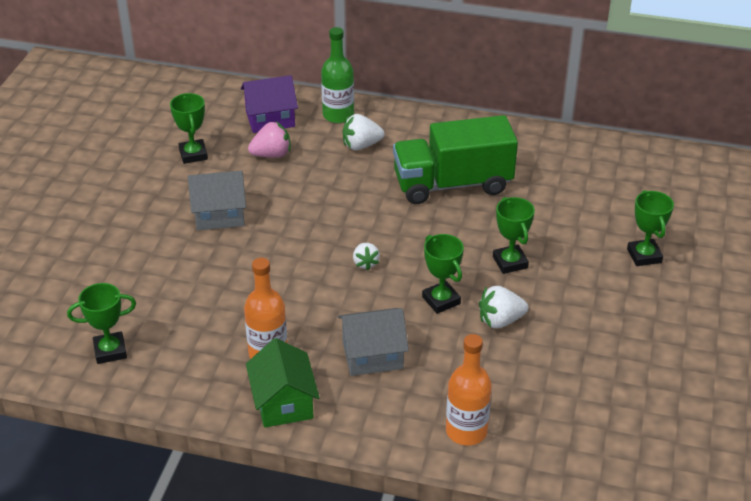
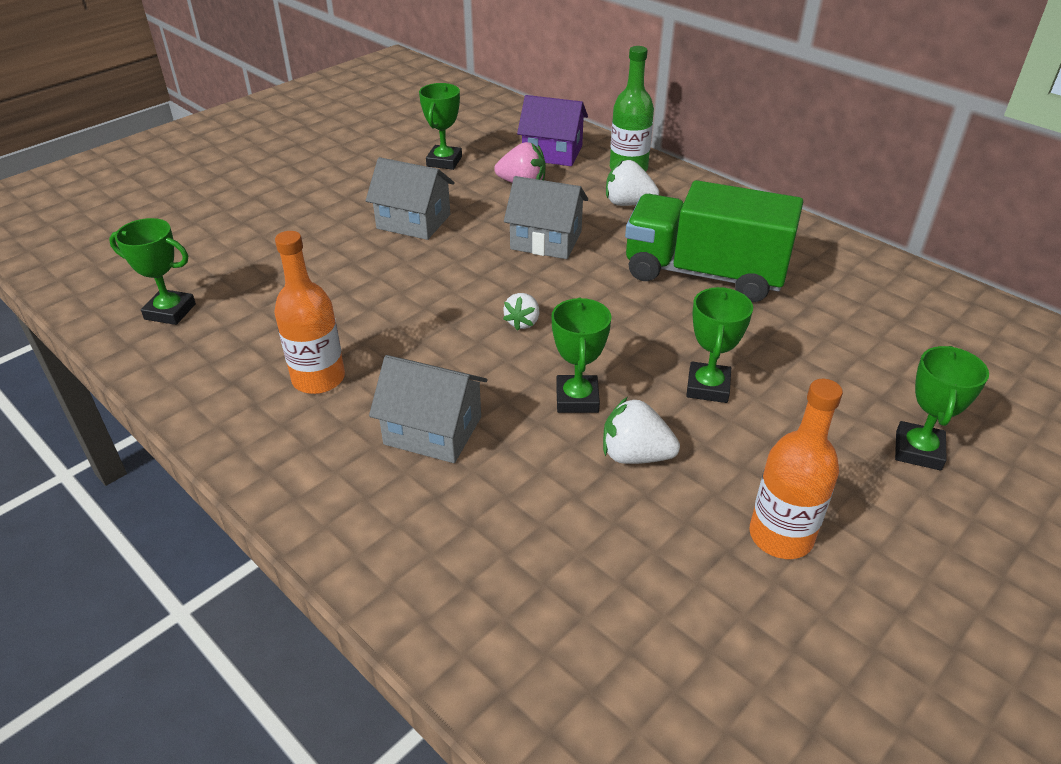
camera: 30 degrees right, 0 degrees up
green house [246,338,320,428] -> none
orange bottle [446,334,492,446] -> orange bottle moved to [750,379,843,559]
none -> grey house [504,176,588,259]

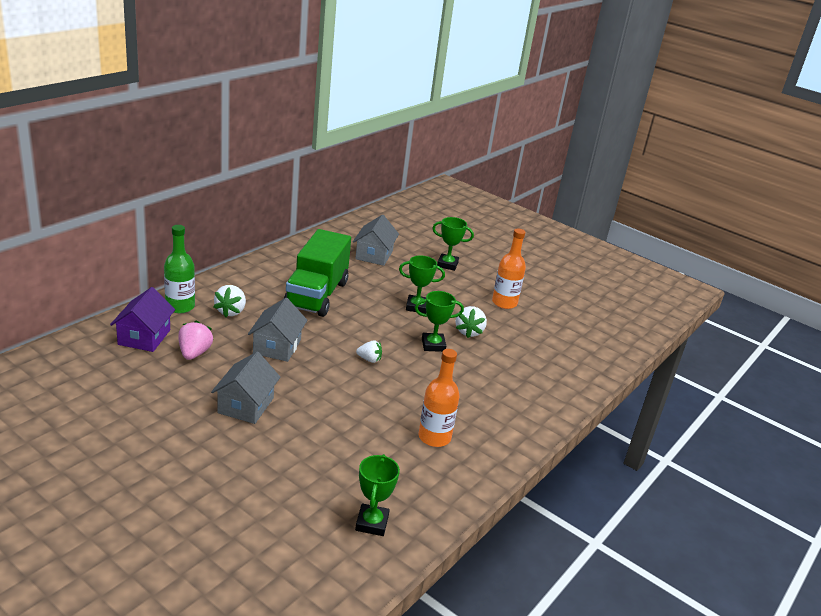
camera: 100 degrees left, 10 degrees down
grey house [369,355,488,463] -> grey house moved to [353,215,399,266]
green trophy [419,83,462,170] -> none

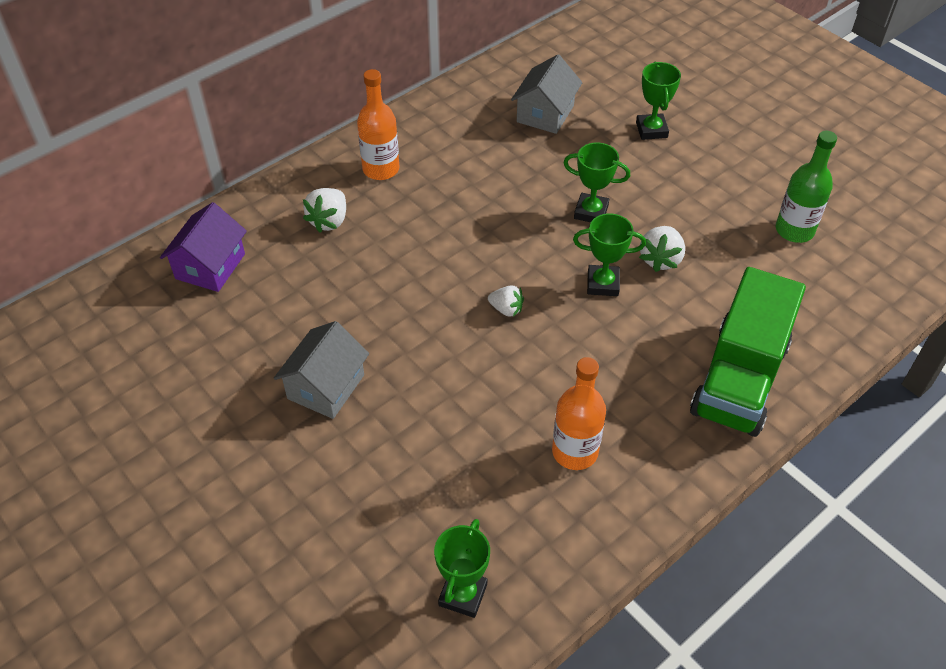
camera: 15 degrees right, 20 degrees up
green bottle [164,225,195,313] -> green bottle moved to [776,131,837,243]
pink strawberry [178,320,213,360] -> none
grey house [248,298,307,362] -> none
green truck [284,229,351,317] -> green truck moved to [690,267,806,437]
green trophy [432,217,474,271] -> green trophy turned 60 degrees clockwise [636,62,681,140]
orange bottle [492,228,526,309] -> orange bottle moved to [357,69,399,180]

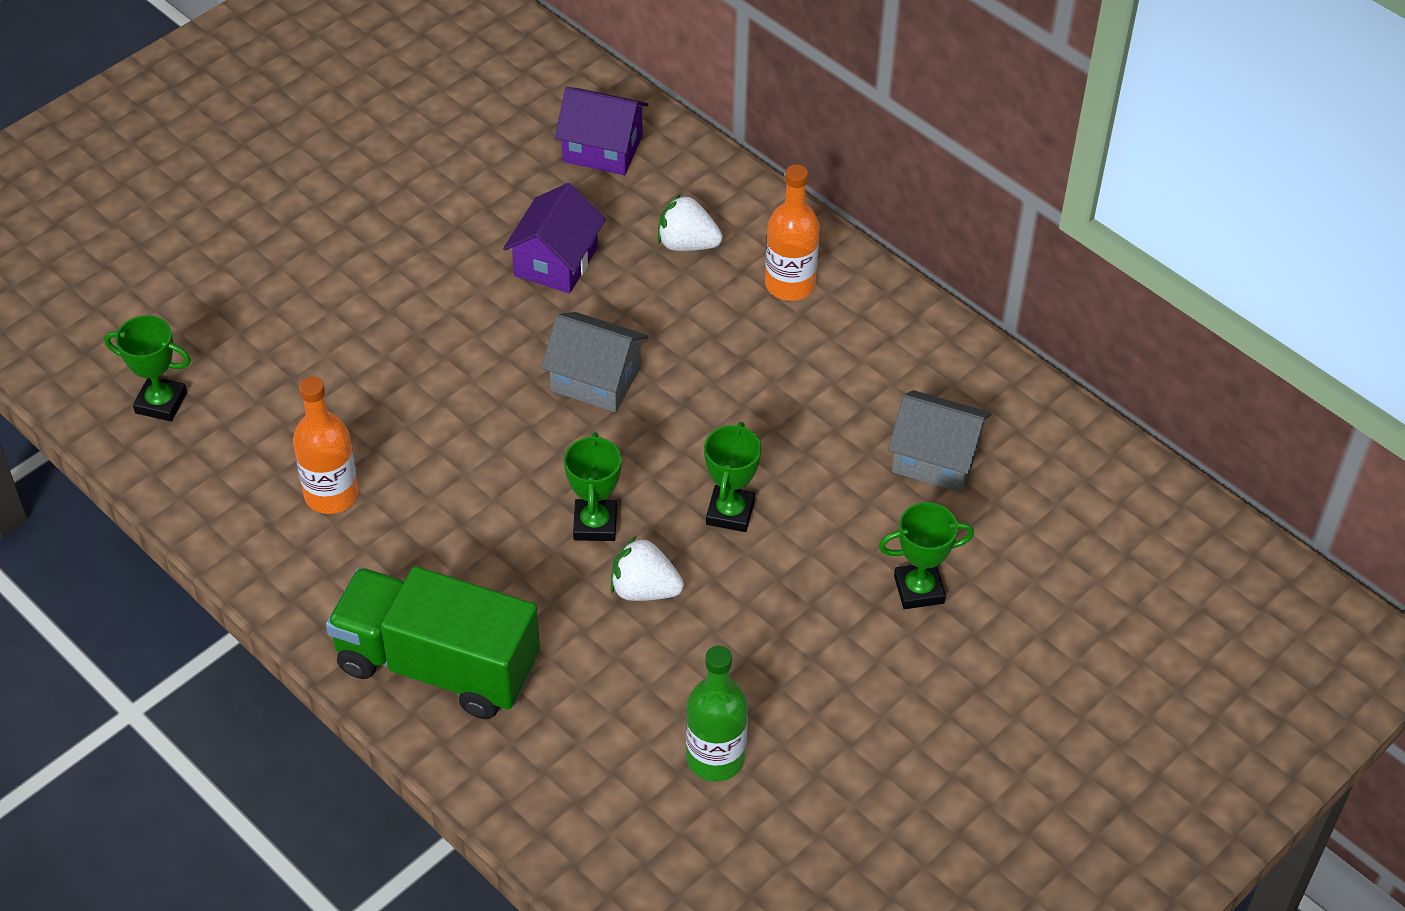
camera: 85 degrees right, 0 degrees up
grey house [274,321,369,419] -> grey house moved to [541,312,648,412]
white strawberry [488,286,524,317] -> none
none -> purple house [503,183,606,293]

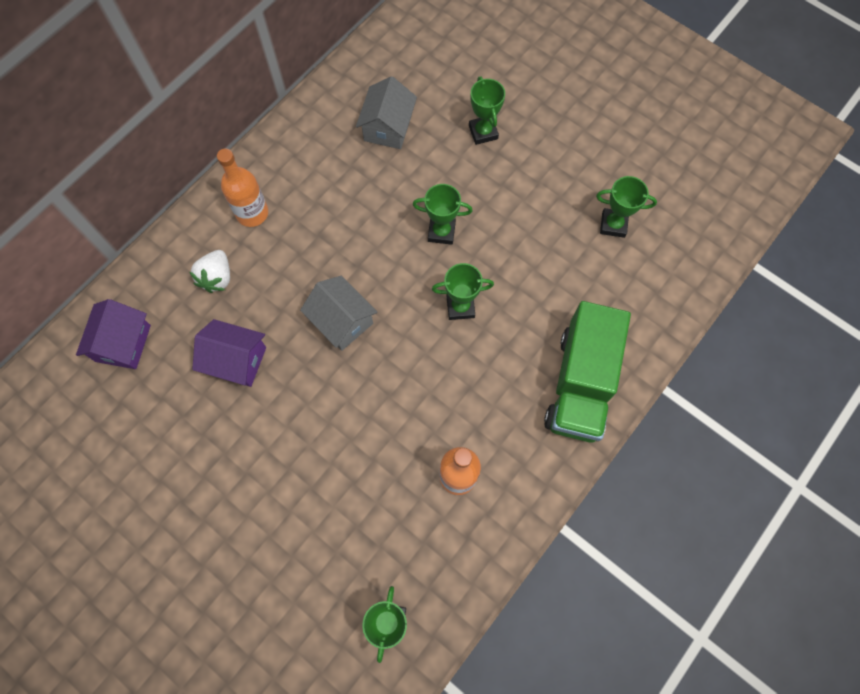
camera: 95 degrees left, 20 degrees up
grey house [541,312,648,412] -> grey house turned 60 degrees counterclockwise [300,276,377,351]
white strawberry [611,536,684,601] -> none
green bottle [686,646,748,782] -> green trophy [596,176,657,238]

